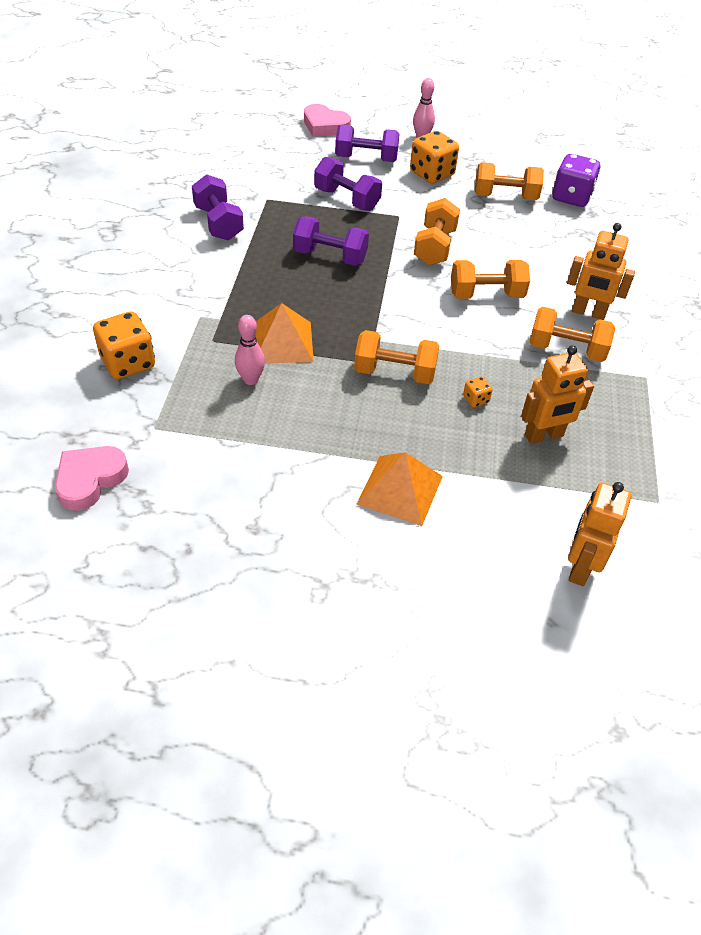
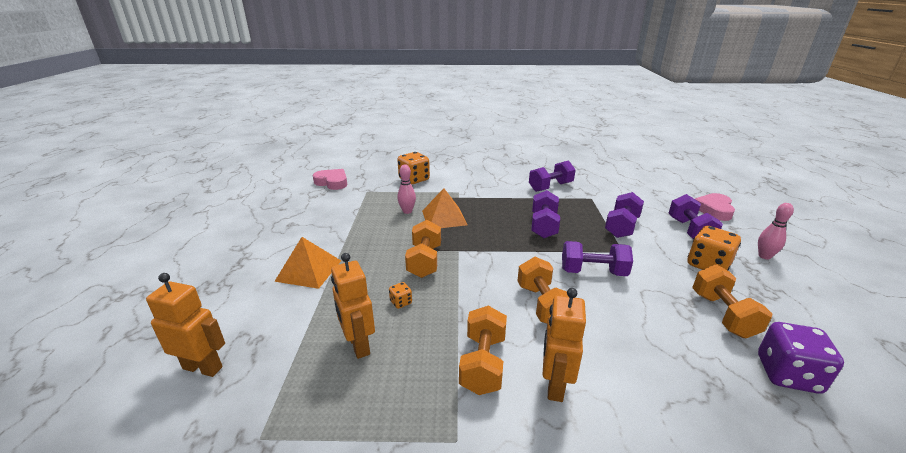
camera: 85 degrees right, 20 degrees down
orange dumbbell [414,198,460,265] -> purple dumbbell [562,241,633,276]

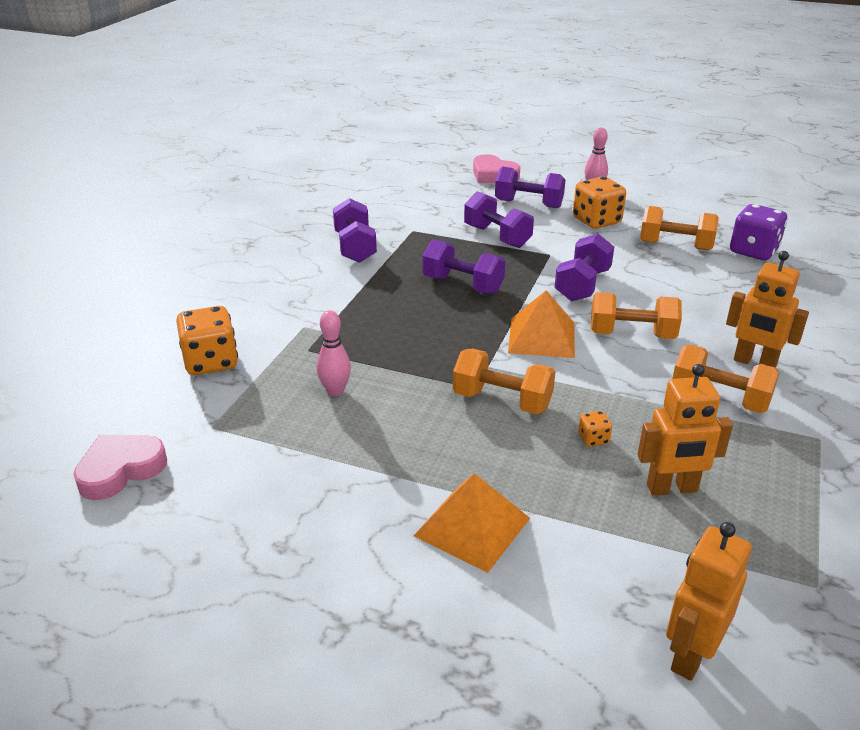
camera: 70 degrees left, 5 degrees up
orange pyramid [422,188,467,228] -> orange pyramid moved to [508,290,575,358]

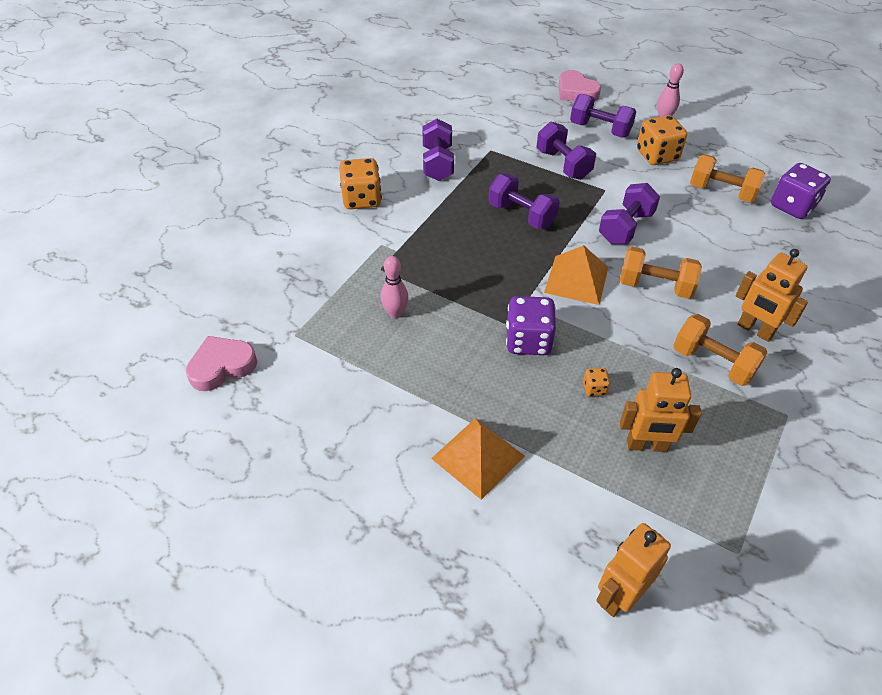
camera: 10 degrees right, 15 degrees up
orange dice [176,306,238,375] -> orange dice moved to [339,158,382,209]
orange dumbbell [453,349,555,414] -> purple dice [506,296,556,355]

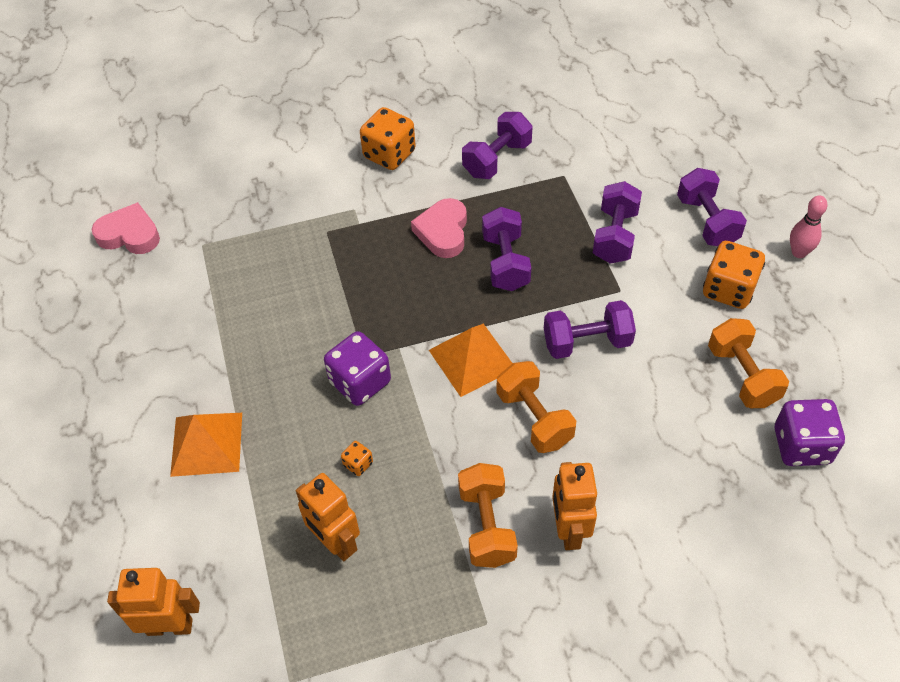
camera: 45 degrees right, 5 degrees up
pink bowling pin [381,256,408,318] -> none
pink heart [558,70,601,102] -> pink heart moved to [411,198,467,258]

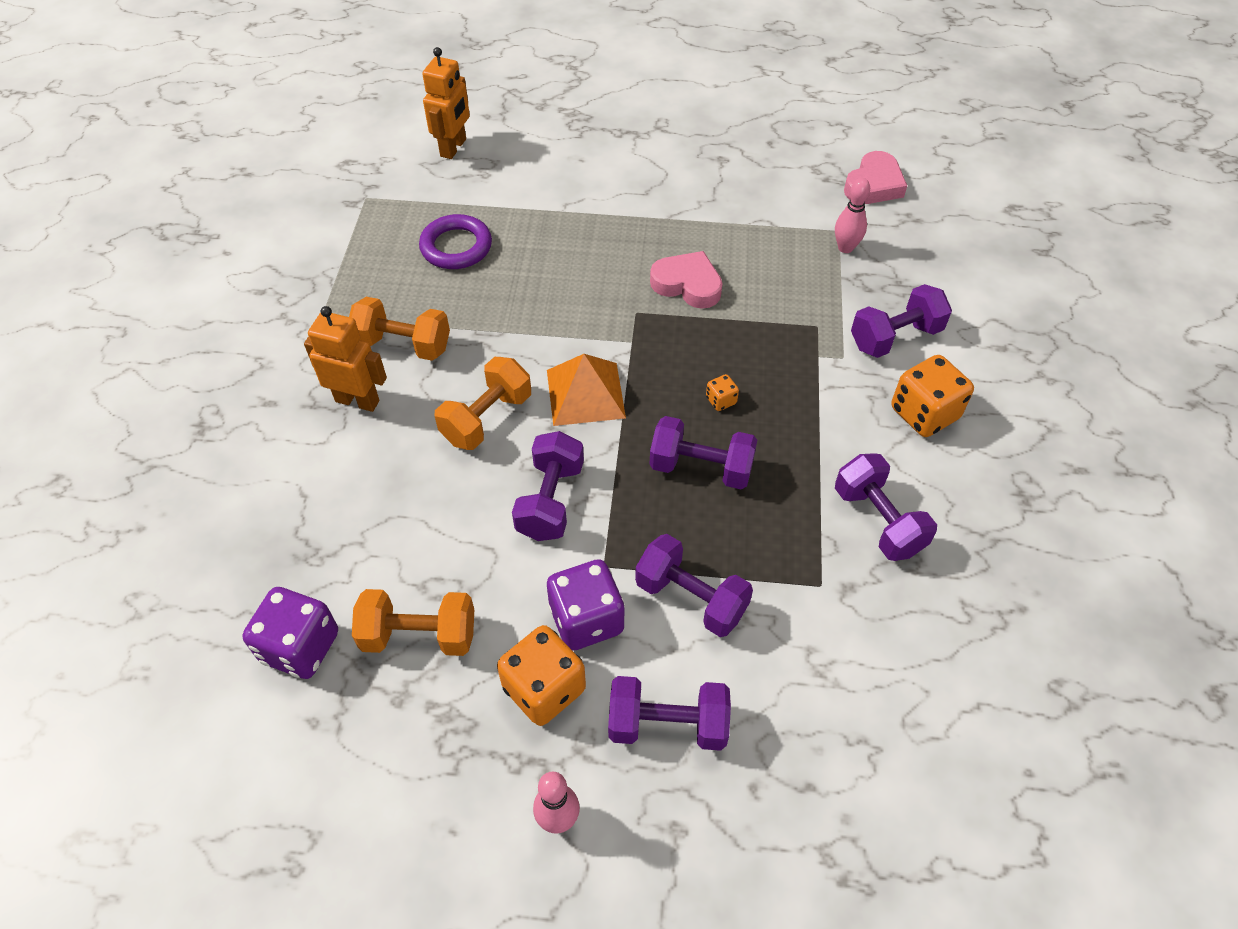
camera: 110 degrees right, 0 degrees up
orange pyramid [170,413,242,477] -> none
orange robot [296,473,360,561] -> purple ring [419,214,492,269]
purple dice [324,331,391,406] -> purple dice moved to [547,559,625,651]
orange dice [341,441,373,476] -> orange dice moved to [706,374,739,411]
pink heart [411,198,467,258] -> pink heart moved to [650,251,723,309]
orange dumbbell [496,361,576,453] -> orange dumbbell turned 45 degrees counterclockwise [435,357,531,450]
none -> pink bowling pin [835,178,870,253]
none -> purple dumbbell [851,284,952,358]

